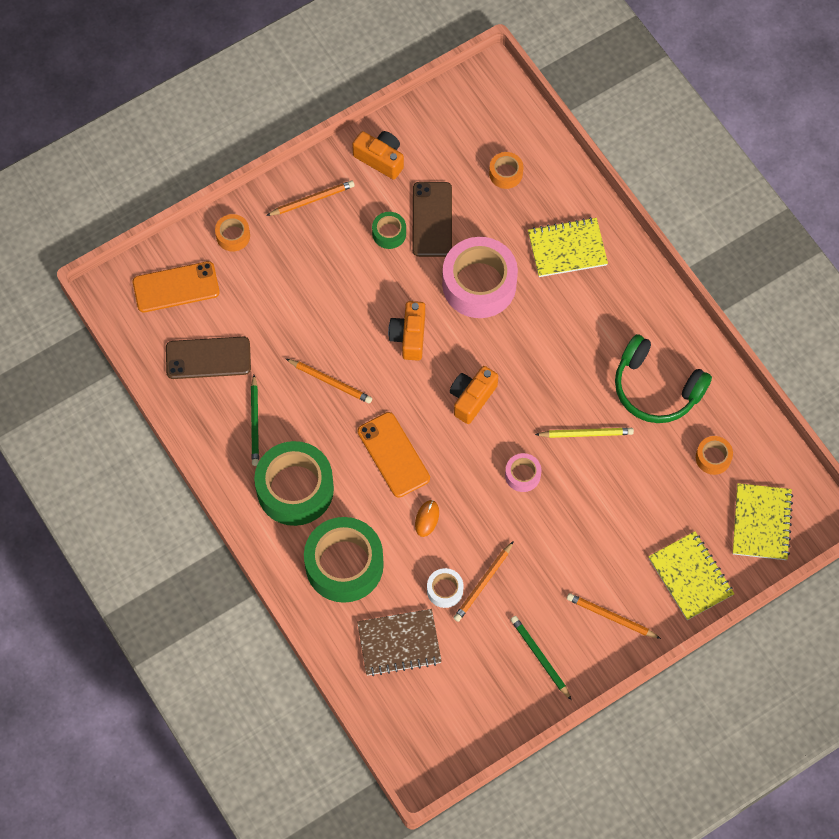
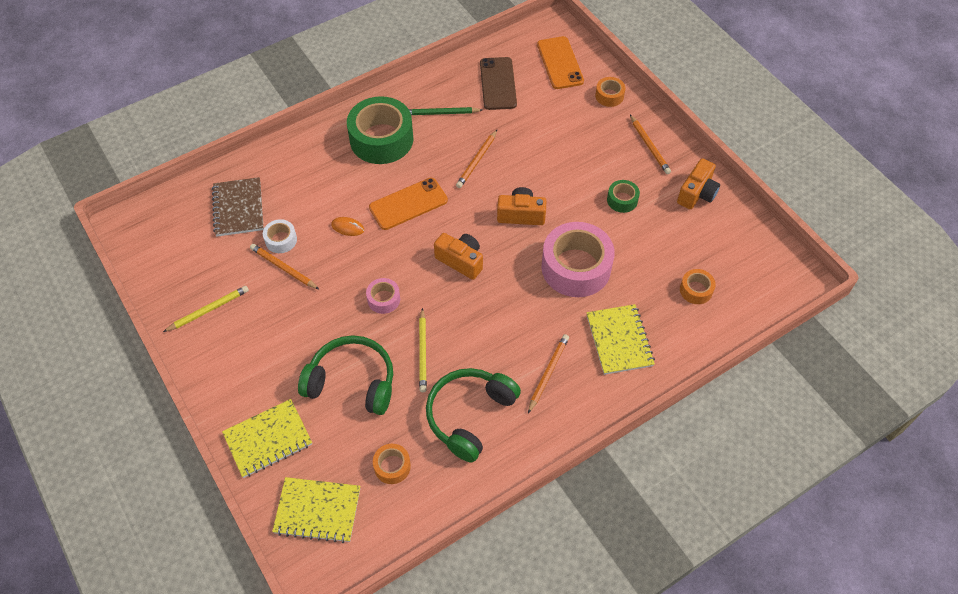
camera: 90 degrees right, 10 degrees down
green tape [304,517,384,603] -> none
brown phone [412,182,452,257] -> none
green pencil [510,616,571,700] -> yellow pencil [163,286,249,332]
orange pencil [567,593,661,639] -> orange pencil moved to [528,334,569,413]
none -> green headphones [298,335,393,415]

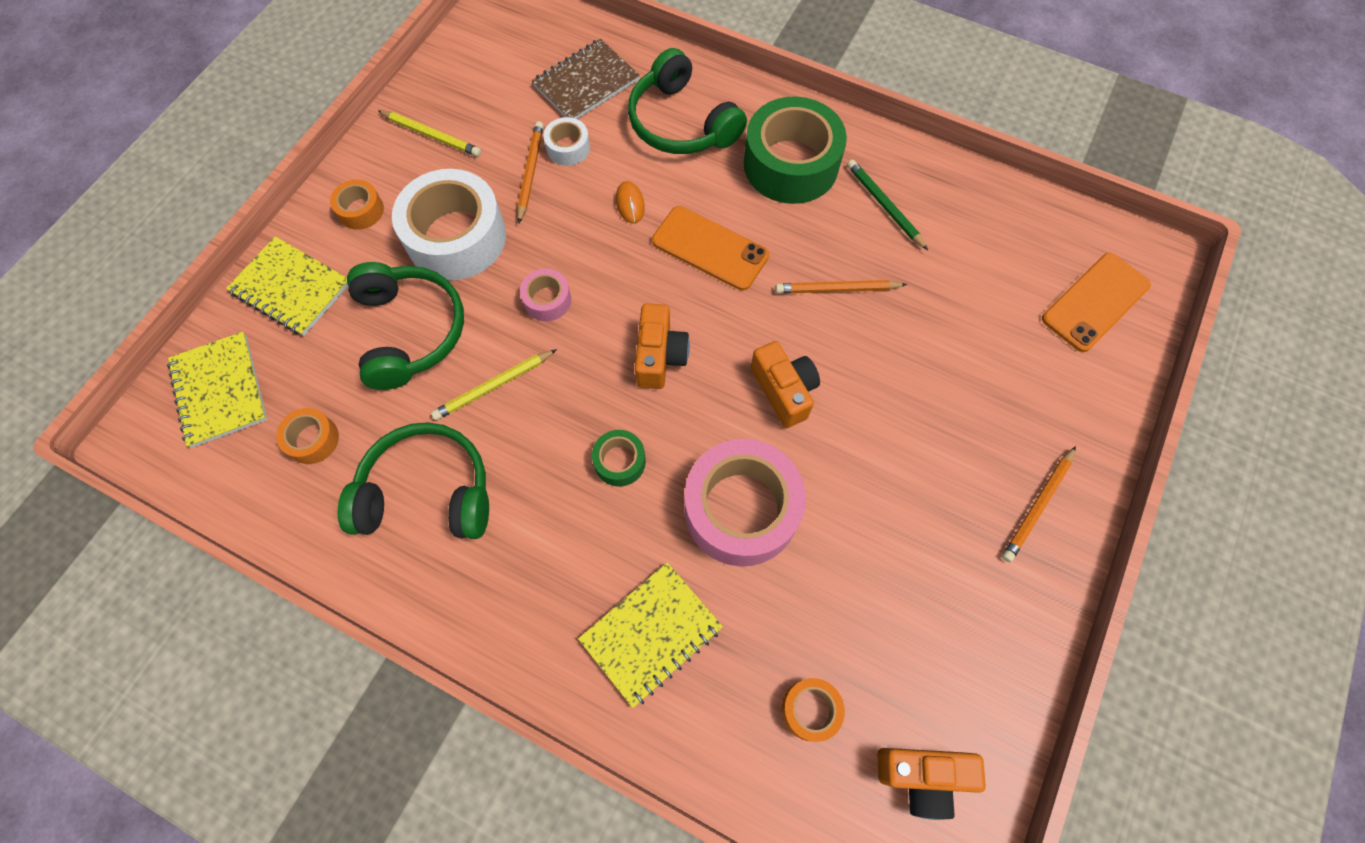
camera: 60 degrees right, 10 degrees up
brown phone [480,57,517,110] -> none
orange pencil [528,334,569,413] -> none
orange tape [595,77,625,107] -> orange tape moved to [330,179,384,230]
green tape [607,180,640,213] -> green tape moved to [592,430,646,487]
orange camera [677,158,720,209] -> orange camera moved to [878,748,986,820]
none -> white tape [392,169,506,280]
none -> green headphones [628,48,747,154]

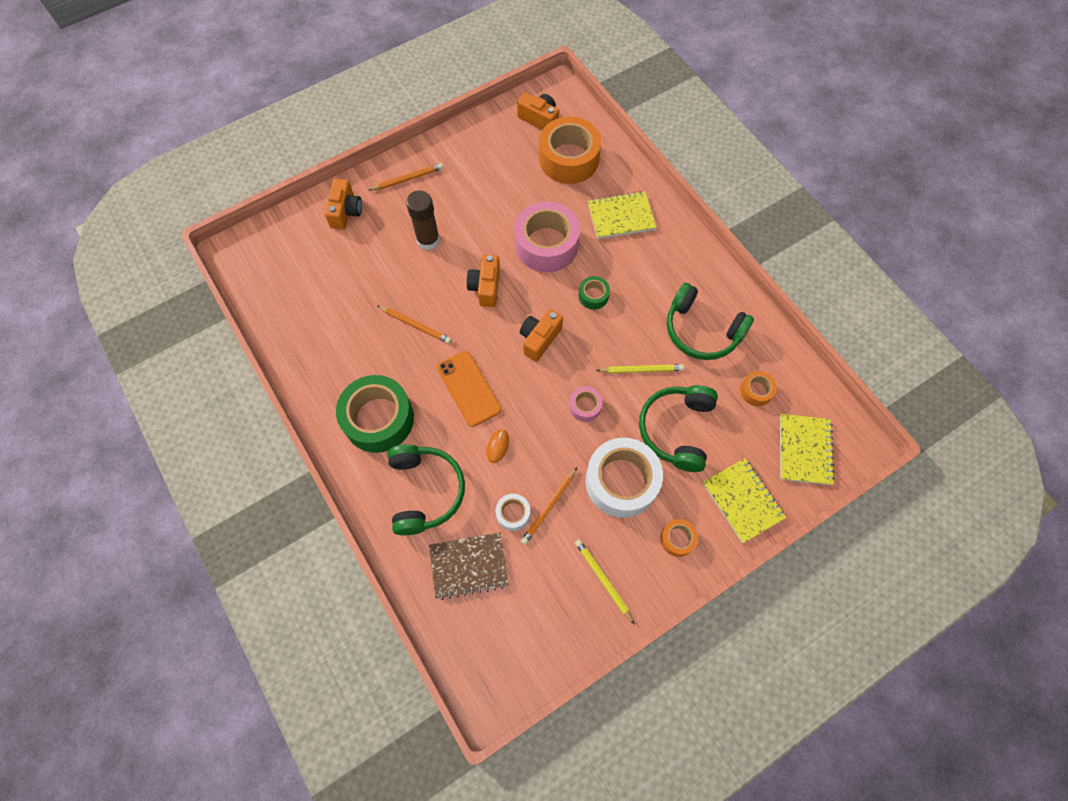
camera: 150 degrees left, 0 degrees up
orange tape [782,678,845,742] -> orange tape [539,117,601,184], size x2.16
green pencil [847,159,928,250] -> none
orange phone [1042,253,1151,352] -> none
none -> orange camera [325,179,362,230]
none -> brown glue stick [406,190,440,250]

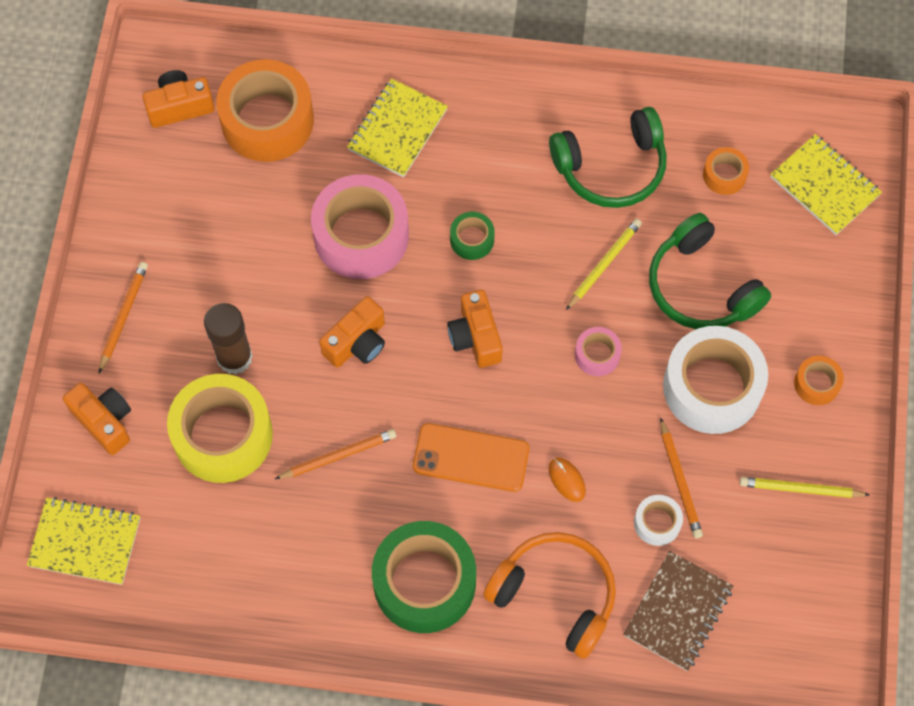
camera: 50 degrees left, 0 degrees up
green headphones [388,444,465,535] -> orange headphones [483,532,616,659]
orange camera [467,255,500,307] -> orange camera turned 90 degrees counterclockwise [319,296,385,368]
yellow notebook [703,458,786,543] -> yellow notebook moved to [27,497,140,585]
none -> yellow tape [167,374,273,483]

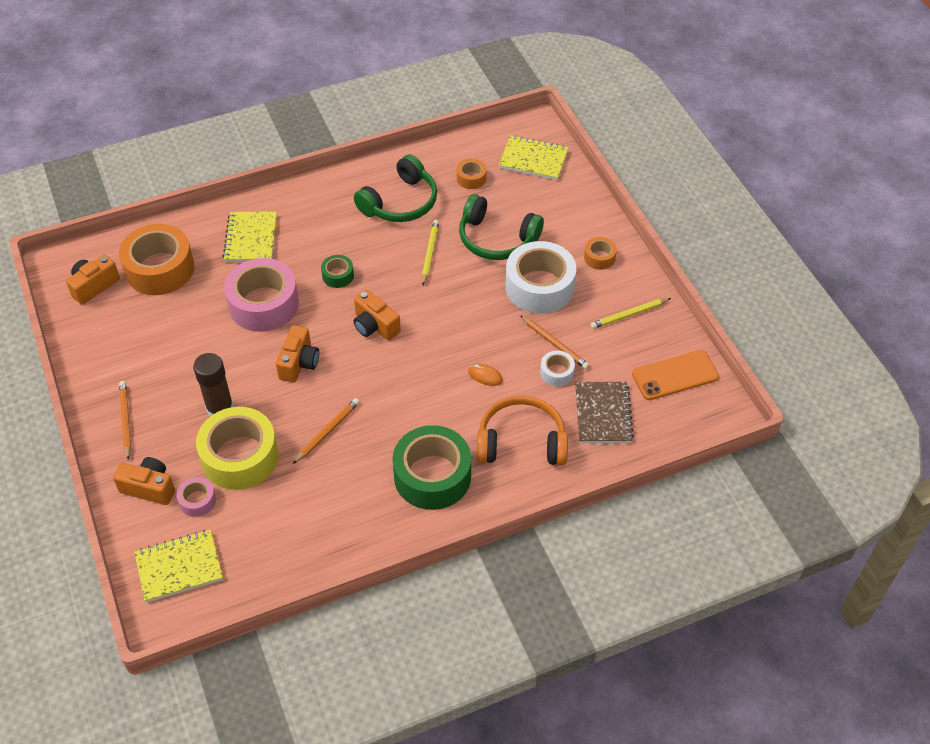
camera: 30 degrees left, 15 degrees down
orange phone [413,423,529,492] -> orange phone moved to [632,350,719,400]
pink tape [575,327,622,376] -> pink tape moved to [176,477,216,517]

